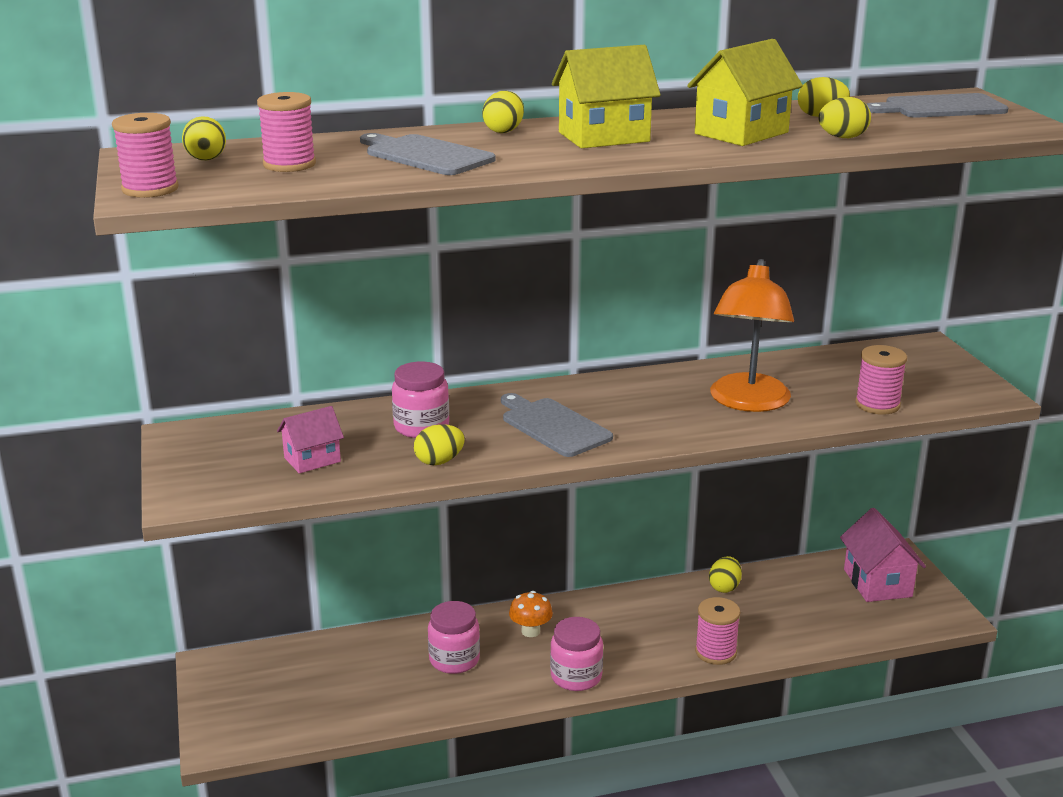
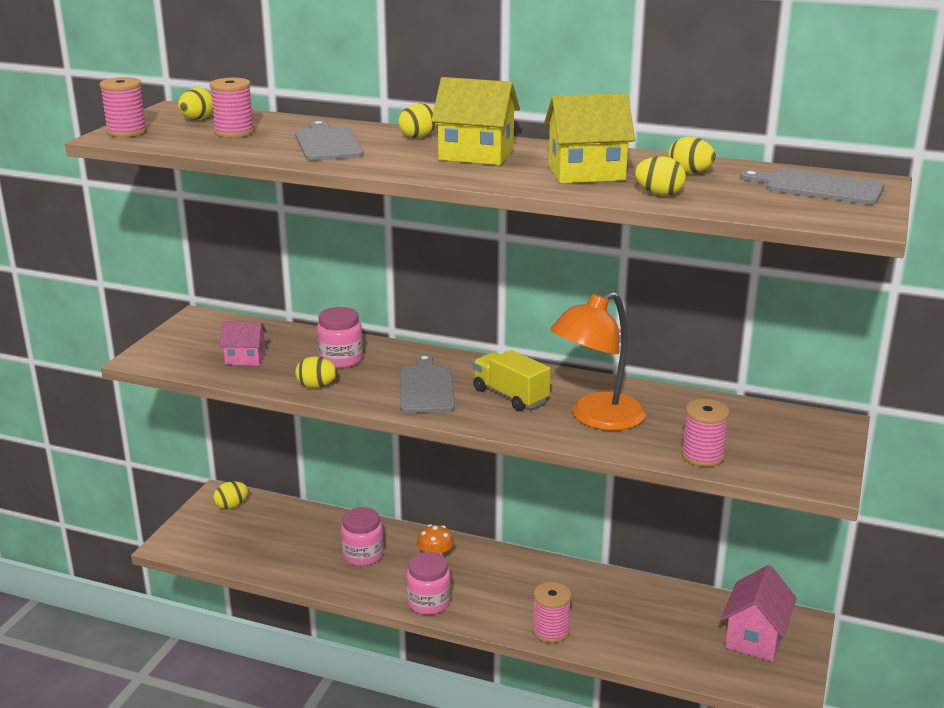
camera: 35 degrees right, 0 degrees up
yellow egg [709,556,742,593] -> yellow egg moved to [214,481,248,509]
none -> yellow truck [473,350,551,411]

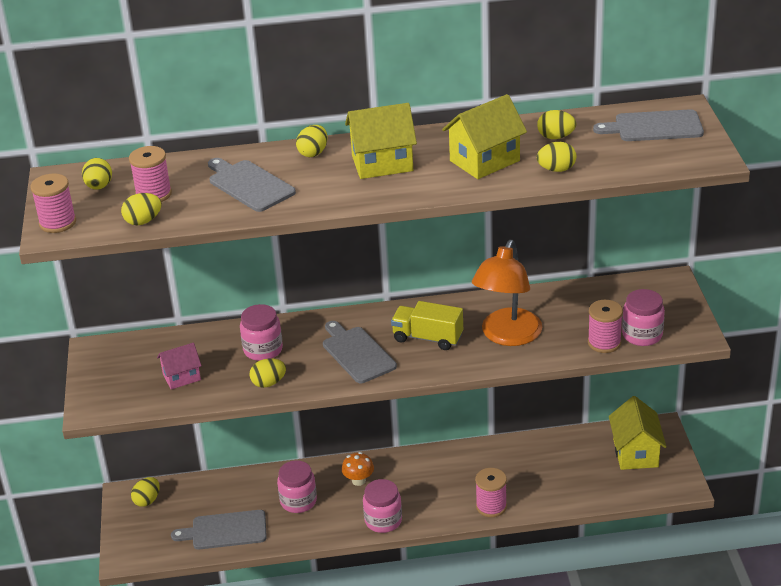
camera: 25 degrees left, 10 degrees up
pink house [721,565,797,661] -> yellow house [609,396,666,470]
none -> yellow egg [121,193,162,225]
none -> grey cutting board [171,510,267,549]
none -> pink jar [622,289,665,346]

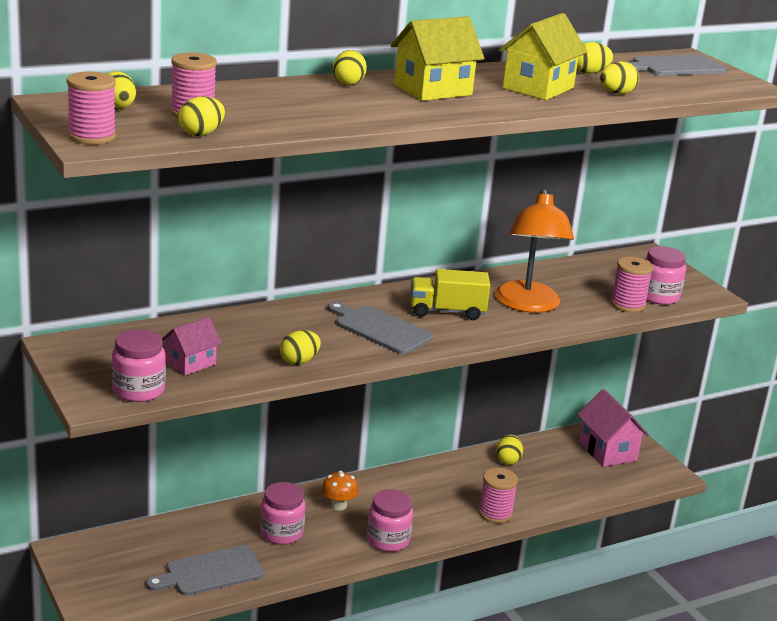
camera: 25 degrees left, 10 degrees down
yellow egg [131,477,160,507] -> yellow egg moved to [496,435,523,465]
grey cutting board [208,158,296,212] -> none
pink jar [240,304,283,361] -> pink jar moved to [112,329,166,402]
yellow house [609,396,666,470] -> pink house [577,389,649,467]

